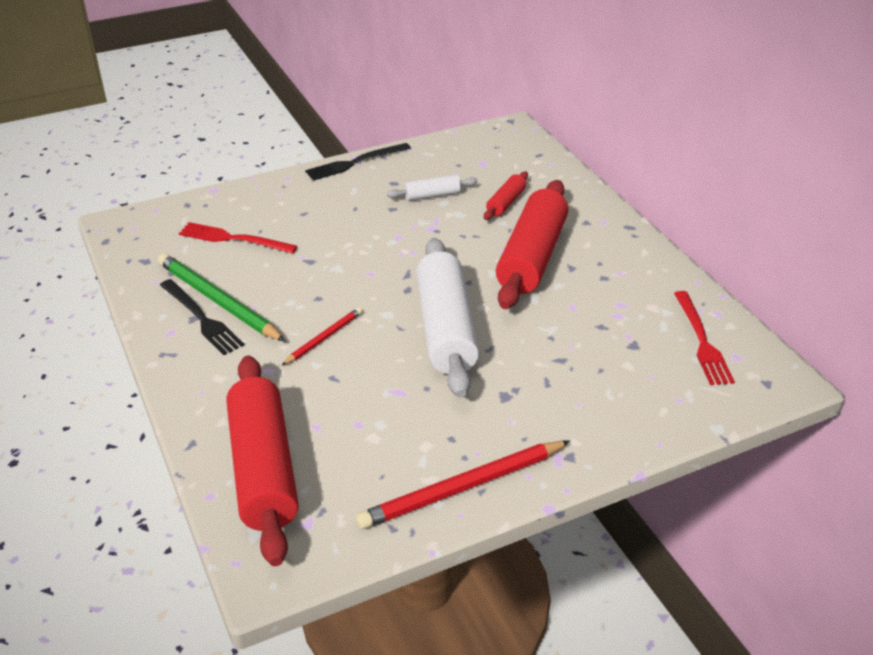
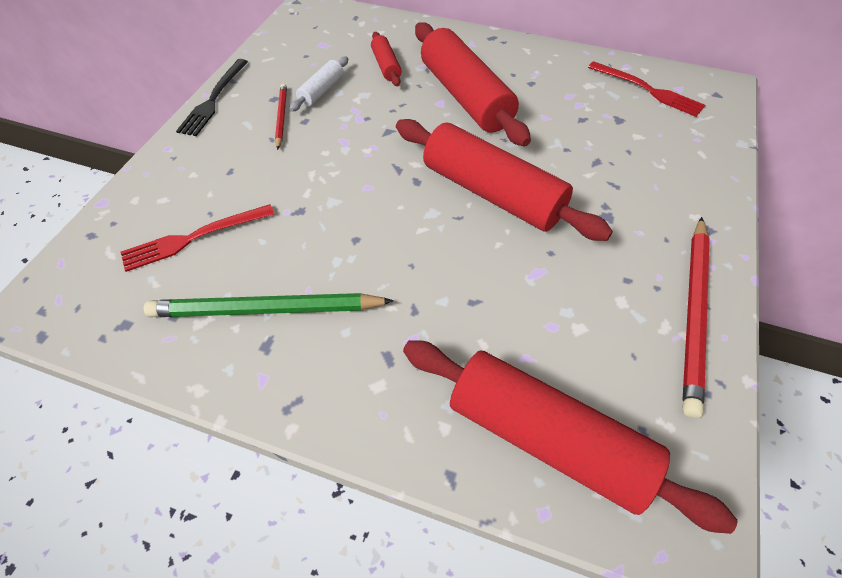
camera: 45 degrees left, 15 degrees up
black fork [160,279,244,355] -> none
red pencil [282,307,362,365] -> red pencil moved to [275,84,287,150]
white rolling pin [416,238,479,398] -> red rolling pin [396,119,613,241]

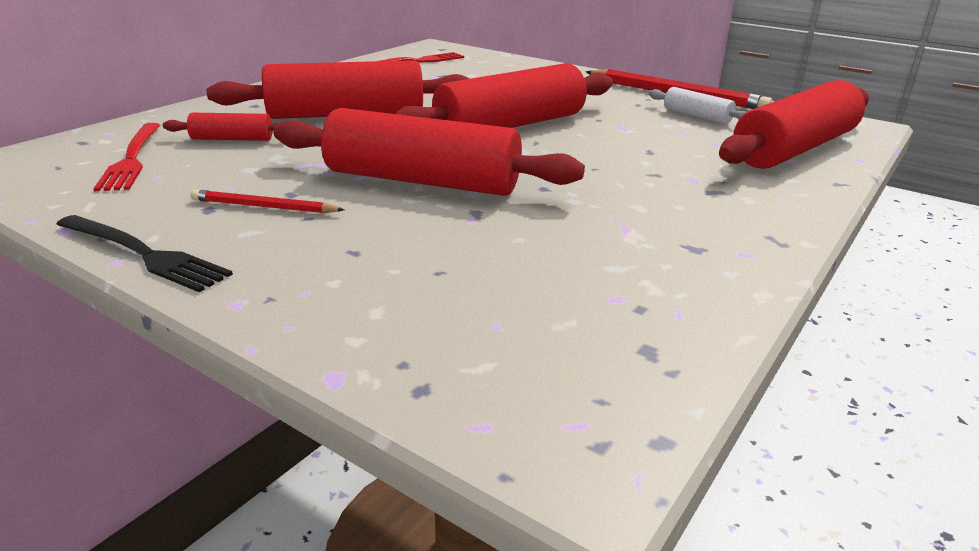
camera: 75 degrees left, 25 degrees down
red fork [121,204,274,272] -> red fork moved to [93,123,160,191]
green pencil [144,293,394,317] -> none
white rolling pin [290,57,348,112] -> white rolling pin moved to [649,87,748,124]
none -> red rolling pin [274,108,585,196]

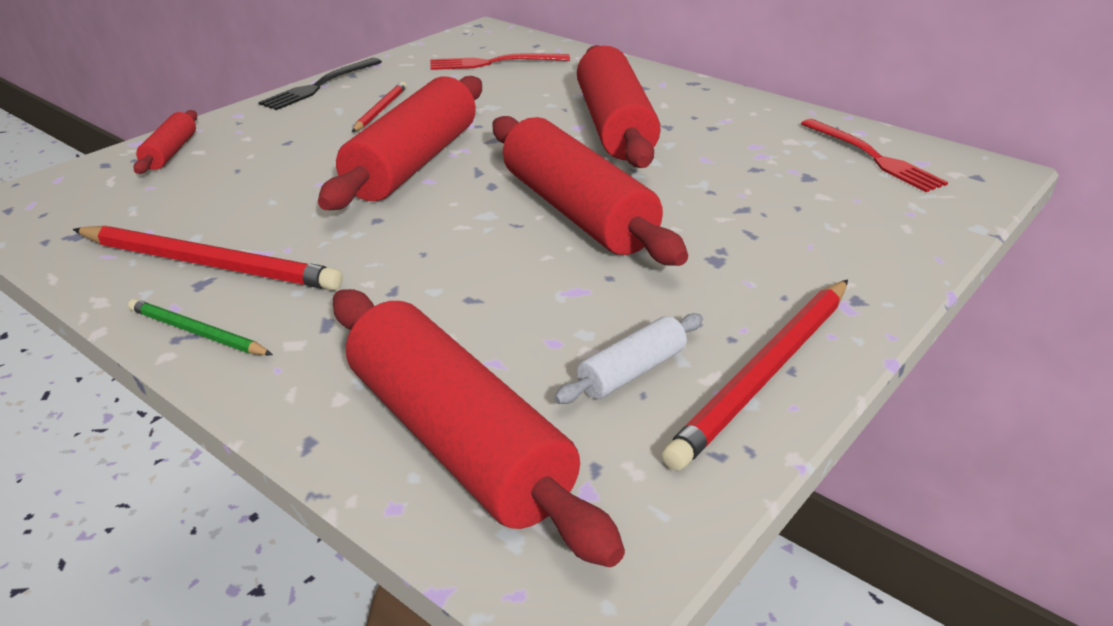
camera: 95 degrees right, 5 degrees up
red rolling pin [163,113,284,141] -> red rolling pin moved to [133,110,197,174]
none -> red pencil [73,226,343,291]
none -> green pencil [128,299,273,356]

